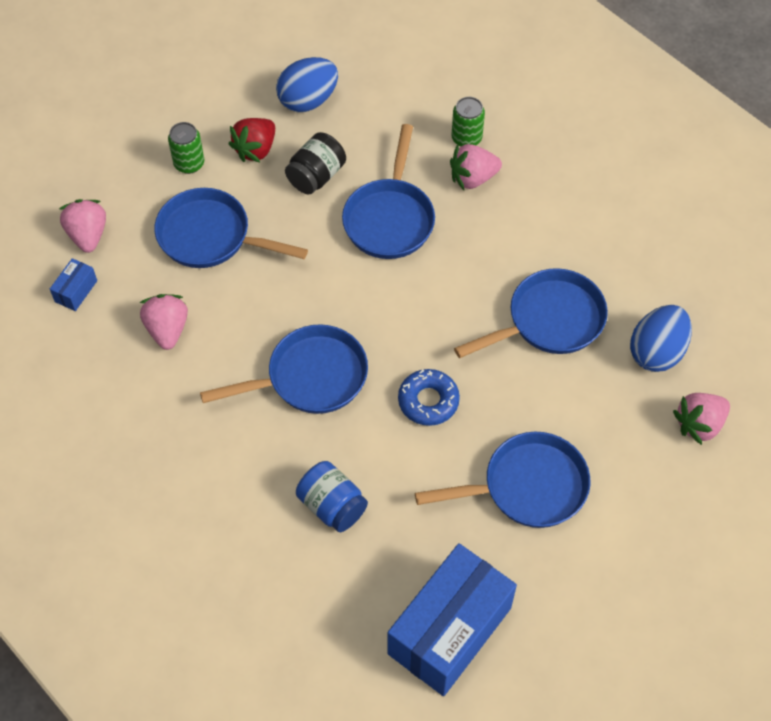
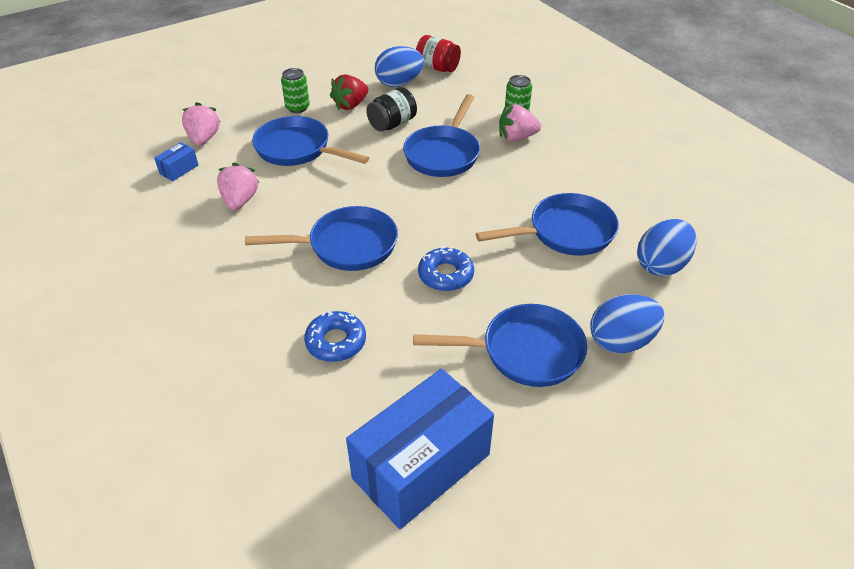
camera: 10 degrees right, 15 degrees down
blue jar [296,461,368,532] -> blue donut [304,311,366,362]
pink strawberry [673,393,730,445] -> none
none -> red jar [416,35,461,72]
none -> blue egg [590,294,664,354]

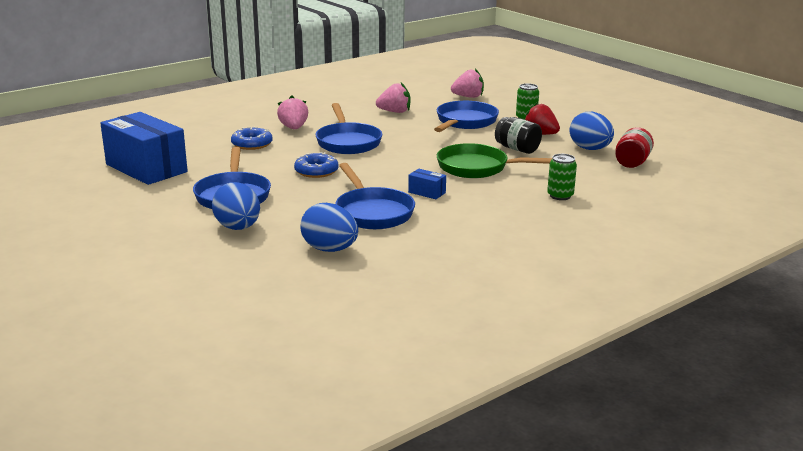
camera: 85 degrees right, 20 degrees down
blue box [154,142,198,181] -> blue box moved to [408,169,446,199]
blue pan [403,94,480,177] -> green pan [437,143,552,178]
pink strawberry [499,104,541,142] -> pink strawberry moved to [277,95,308,129]

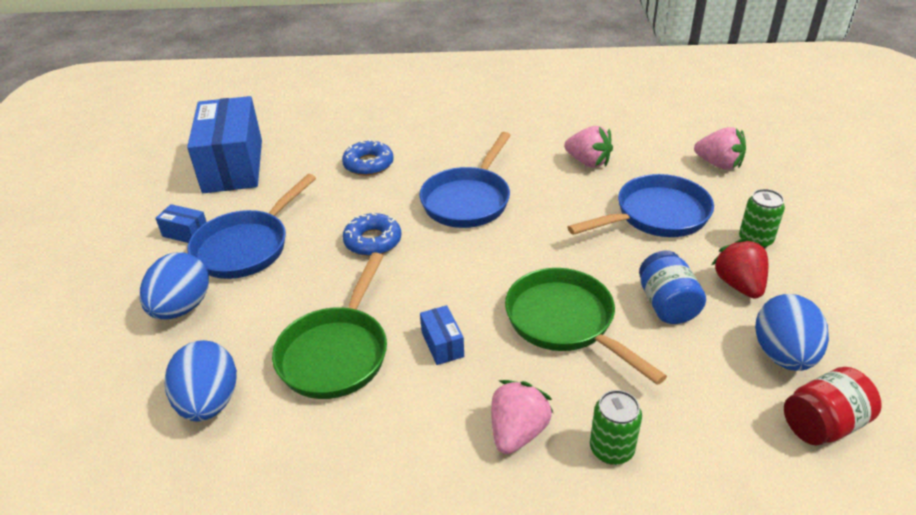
camera: 40 degrees right, 15 degrees up
pink strawberry [277,95,308,129] -> pink strawberry moved to [491,380,553,454]
blue pan [335,163,415,229] -> green pan [272,252,387,399]
black jar [495,117,542,154] -> blue jar [639,251,706,324]
none -> blue box [155,204,206,243]

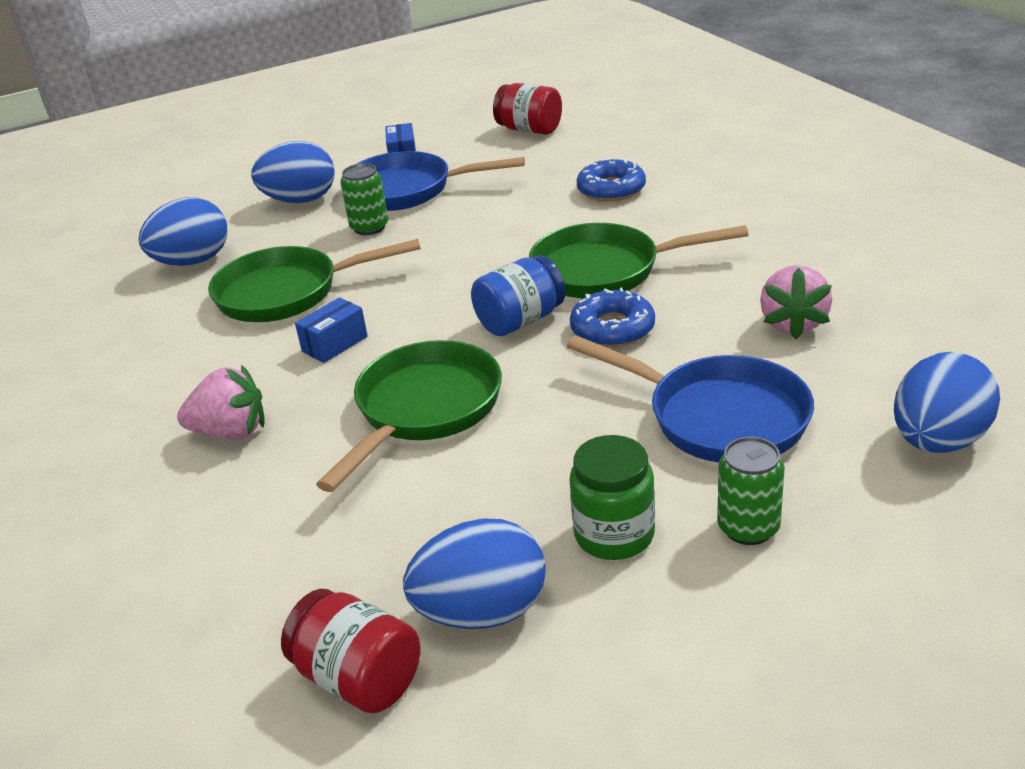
camera: 65 degrees right, 5 degrees down
blue box [187,96,262,193] -> red jar [493,83,562,135]
blue donut [343,213,401,256] -> blue donut moved to [570,288,655,347]
blue pan [419,132,511,228] -> green pan [529,223,749,298]
green can [590,390,642,465] -> green can moved to [341,163,388,235]
blue jar [639,251,706,324] -> blue jar moved to [471,255,566,336]
pink strawberry [694,127,746,170] -> blue egg [894,352,1000,453]
red strawberry [712,238,768,299] -> green jar [569,435,655,560]

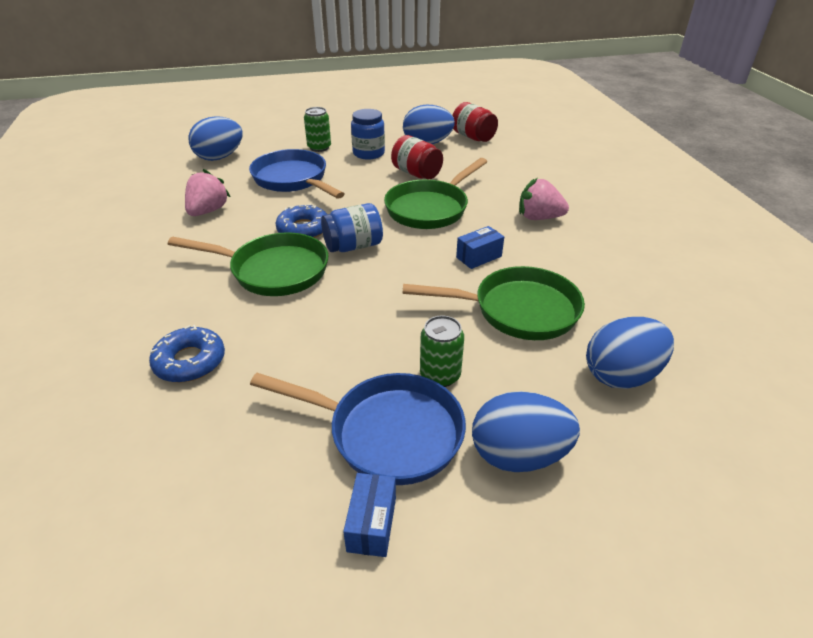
camera: 170 degrees left, 5 degrees up
red jar [493,83,562,135] -> red jar moved to [391,135,443,179]
green jar [569,435,655,560] -> blue jar [351,109,385,160]

